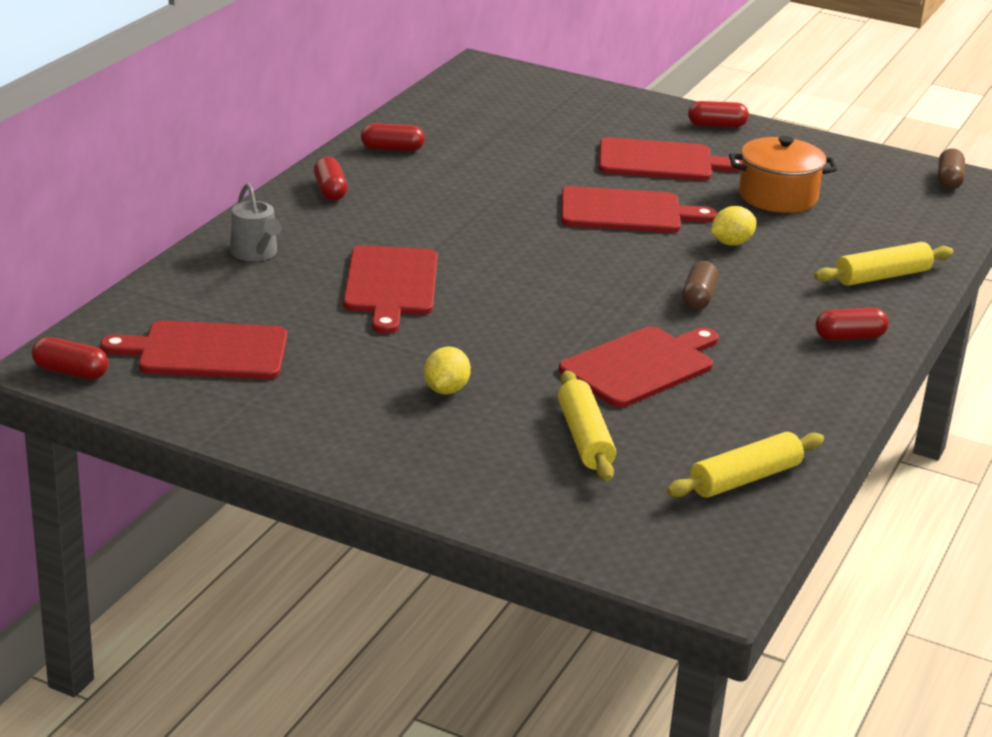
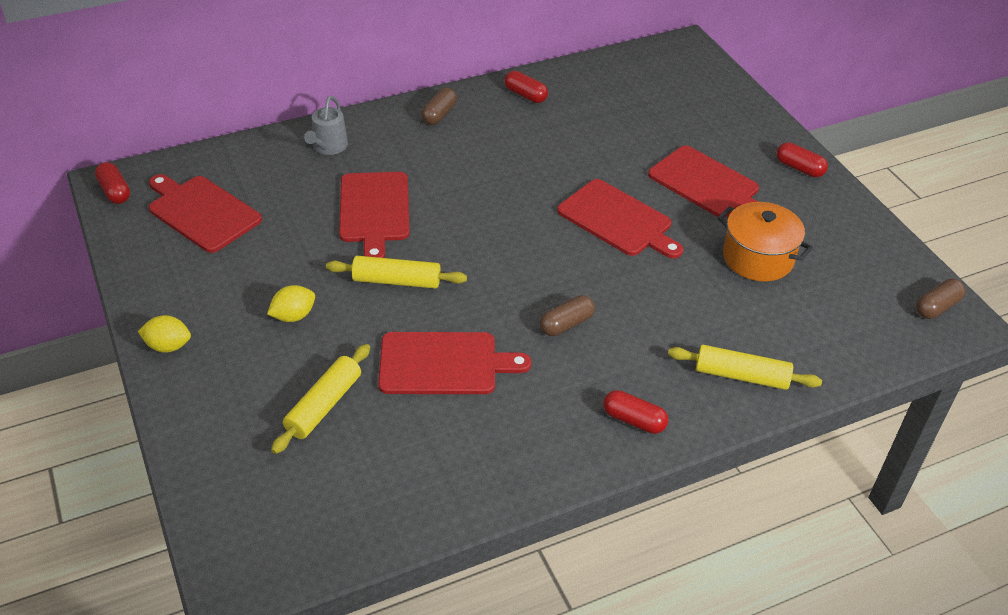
camera: 40 degrees right, 15 degrees up
red capsule [314,157,348,201] -> brown capsule [421,88,457,125]
red cutting board [343,245,438,334] -> red cutting board turned 45 degrees counterclockwise [339,172,410,258]
yellow rolling pin [667,432,824,498] -> yellow rolling pin moved to [326,256,467,289]
yellow lemon [711,206,756,245] -> yellow lemon moved to [138,315,191,353]

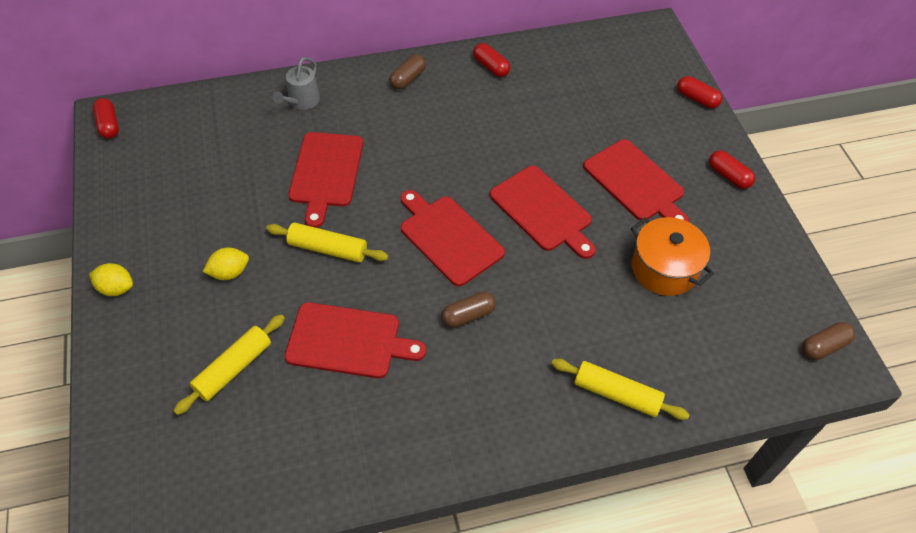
camera: 10 degrees right, 10 degrees up
red cutting board [149,174,262,253] -> red cutting board moved to [400,190,505,287]
red capsule [603,390,668,434] -> red capsule moved to [677,76,722,109]

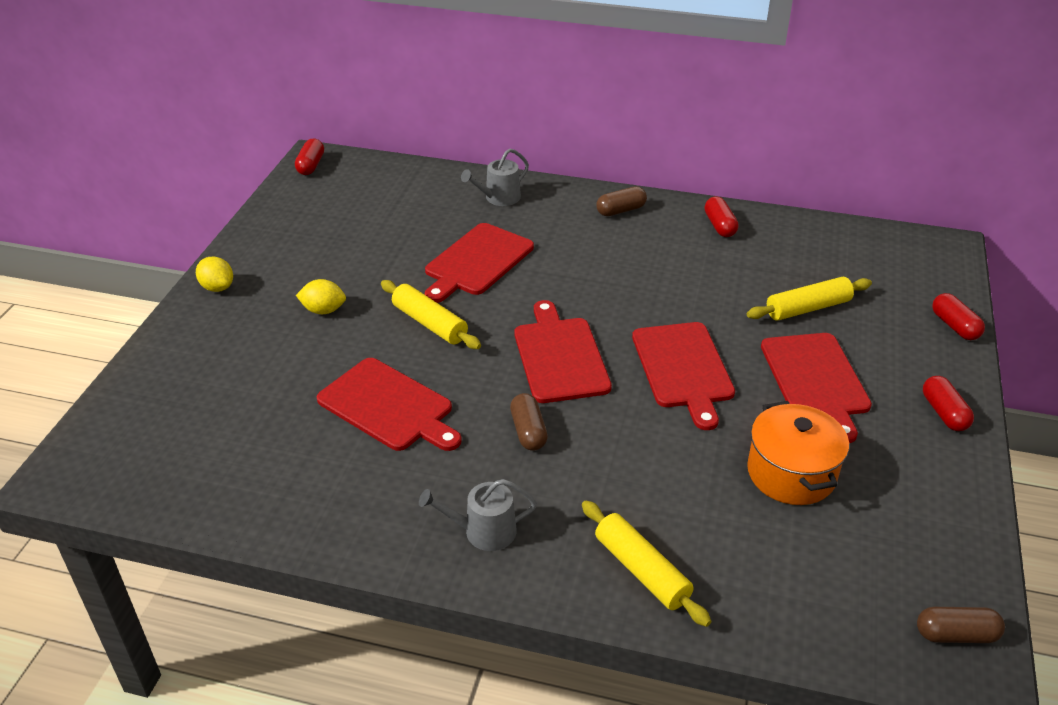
camera: 30 degrees right, 15 degrees down
yellow rolling pin [174,314,285,415] -> yellow rolling pin moved to [747,277,872,321]
brown capsule [441,291,496,328] -> brown capsule turned 75 degrees clockwise [510,393,548,450]
none -> grey watering can [419,479,537,551]

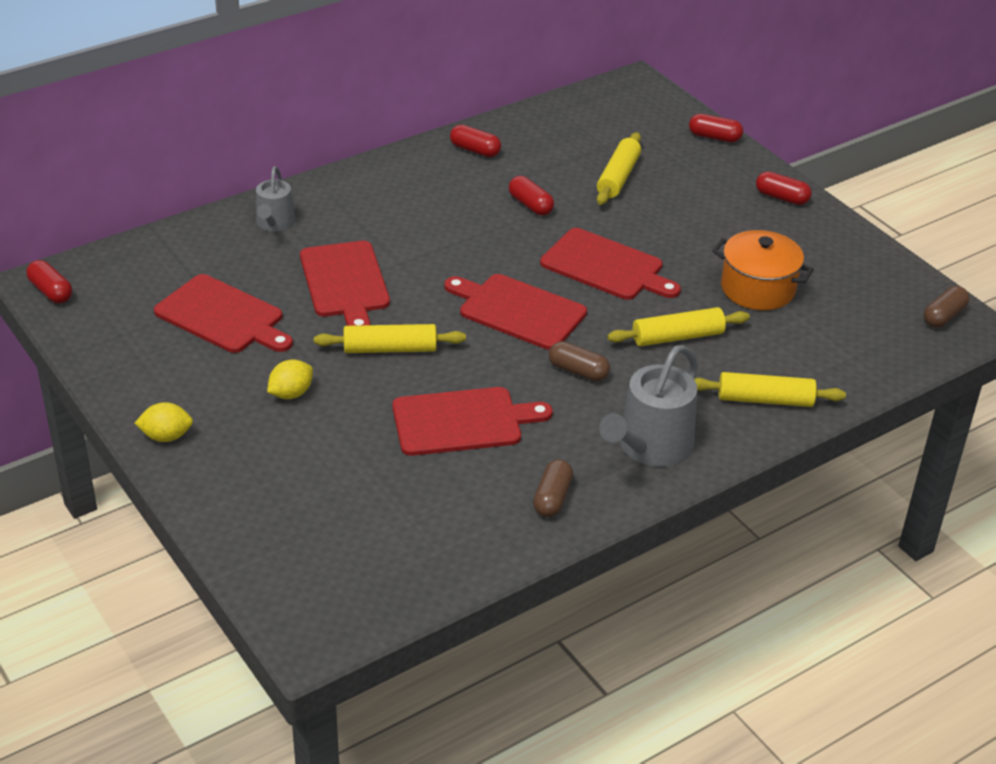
camera: 50 degrees left, 0 degrees up
grey watering can [419,479,537,551] -> grey watering can [599,345,698,467], size x1.66
brown capsule [596,186,647,216] -> brown capsule moved to [533,459,573,517]
red cutting board [761,333,872,443] -> red cutting board moved to [154,274,293,353]
none -> red capsule [509,176,554,215]
none -> yellow rolling pin [607,307,750,346]

